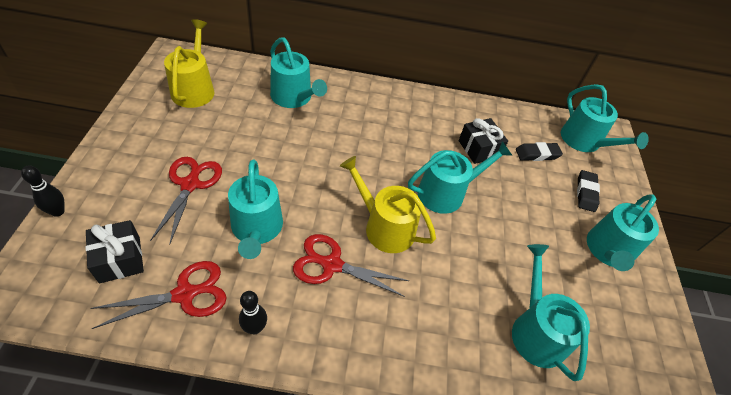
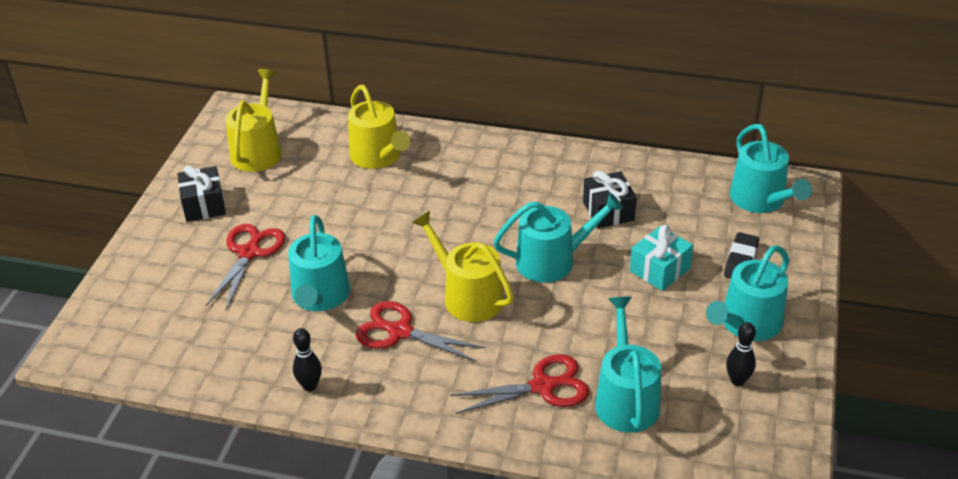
camera: 15 degrees right, 10 degrees down
black bowling pin [21,165,64,217] -> black bowling pin moved to [726,322,756,386]
black gift [85,220,144,283] -> black gift moved to [177,165,226,222]
red scissors [90,261,227,329] -> red scissors moved to [450,354,589,414]
turquoise watering can [270,38,327,108] -> yellow watering can [348,85,410,169]
black eraser [516,142,563,161] -> none
none -> turquoise gift [630,225,693,291]

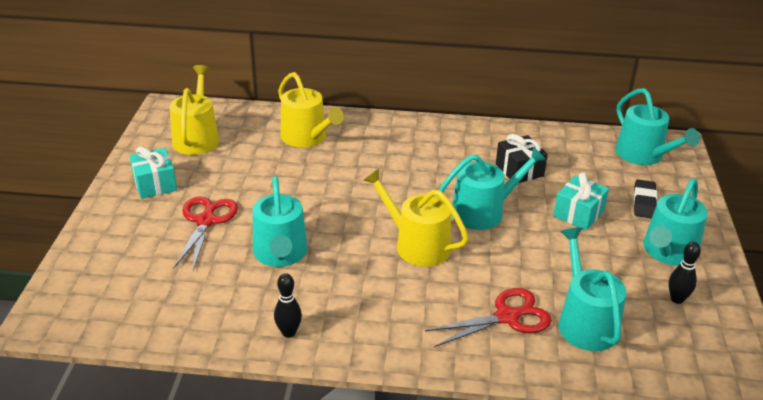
camera: 10 degrees left, 5 degrees down
black gift [177,165,226,222] -> turquoise gift [129,147,177,199]
red scissors [356,301,486,362] -> none

